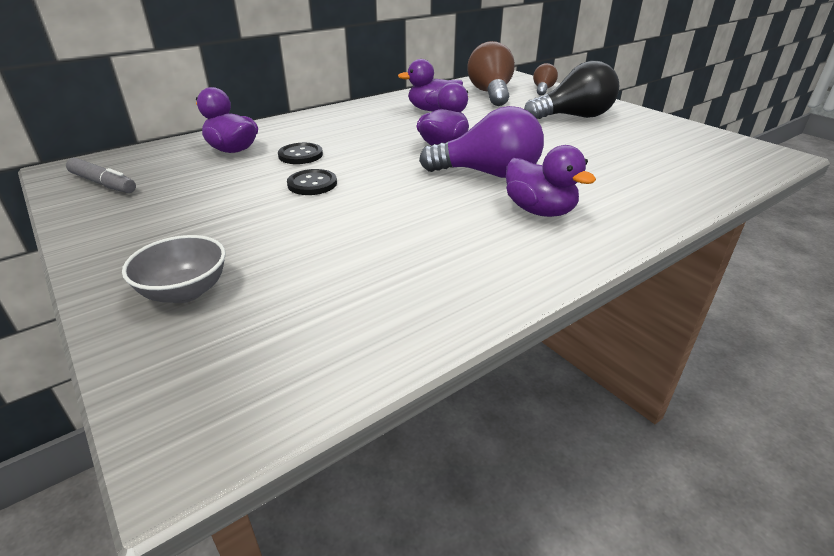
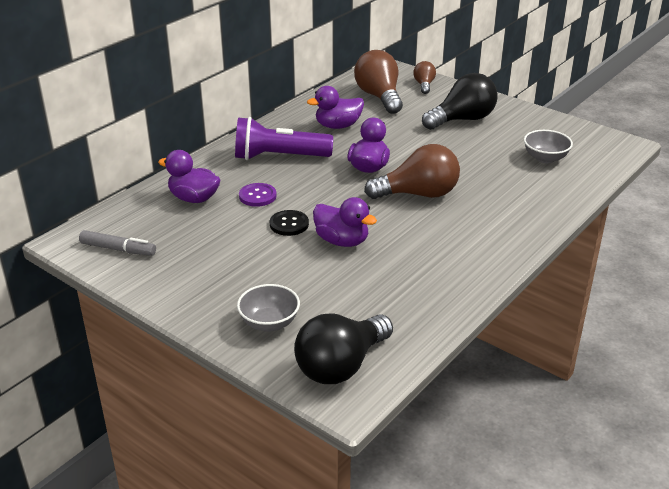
camera: 15 degrees left, 0 degrees up
black button [278,143,323,164] -> purple button [239,183,277,207]
purple light bulb [419,106,544,178] -> brown light bulb [364,144,460,199]
purple duck [506,145,596,217] -> purple duck moved to [313,197,377,247]
none -> purple flashlight [235,117,333,160]
none -> black light bulb [294,313,393,384]
none -> grey bowl [524,130,573,163]

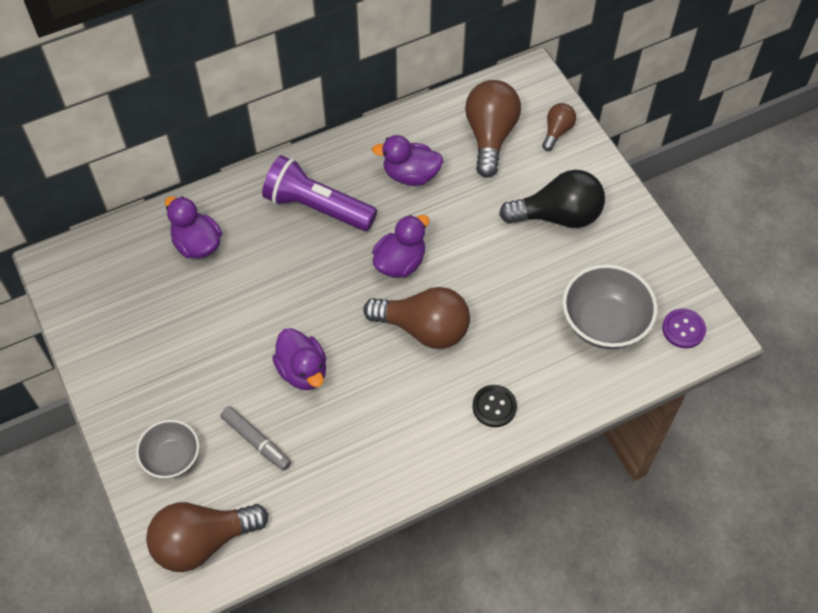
camera: 25 degrees right, 25 degrees up
grey marker [79,230,156,256] -> grey marker moved to [220,406,291,471]
purple button [239,183,277,207] -> purple button moved to [662,308,706,348]
black button [270,210,309,236] -> black button moved to [472,385,517,427]
black light bulb [294,313,393,384] -> brown light bulb [146,502,268,572]
grey bowl [524,130,573,163] -> grey bowl [563,264,658,349], size x1.59

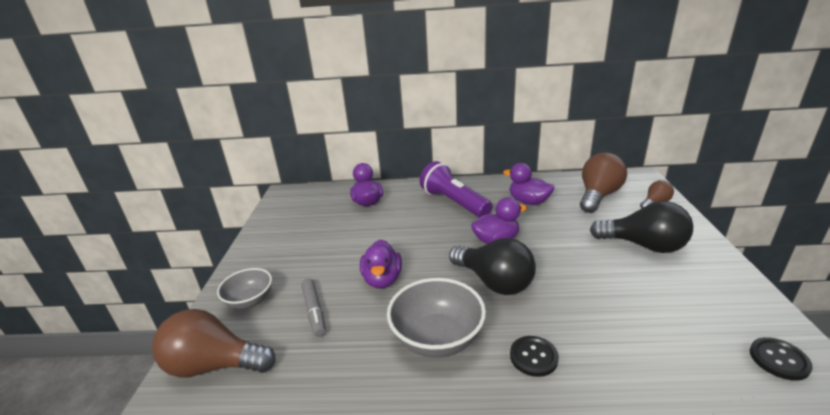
camera: 30 degrees right, 30 degrees down
brown light bulb [363,287,470,349] -> black light bulb [449,238,536,295]
grey bowl [563,264,658,349] -> grey bowl moved to [387,278,486,358]
purple button [662,308,706,348] -> black button [750,337,813,381]

